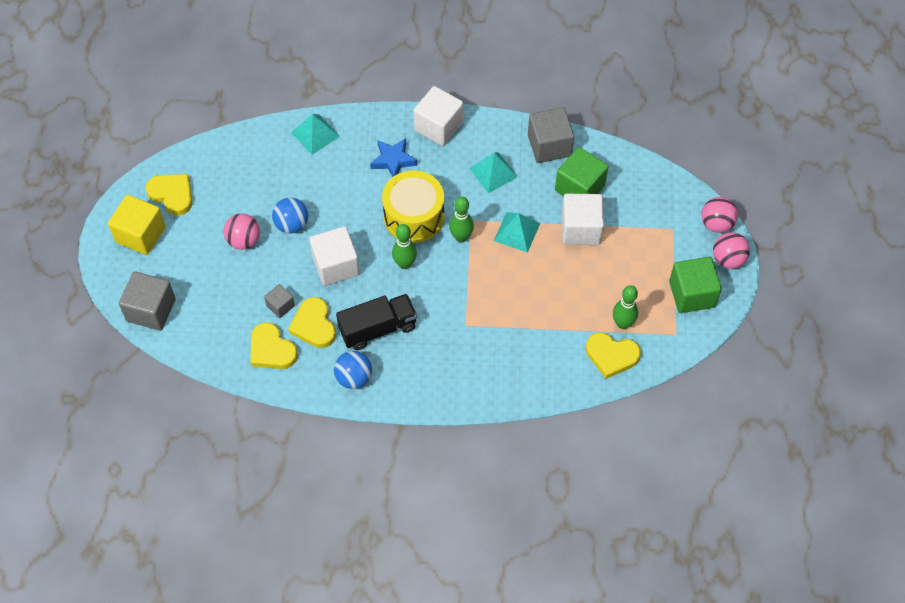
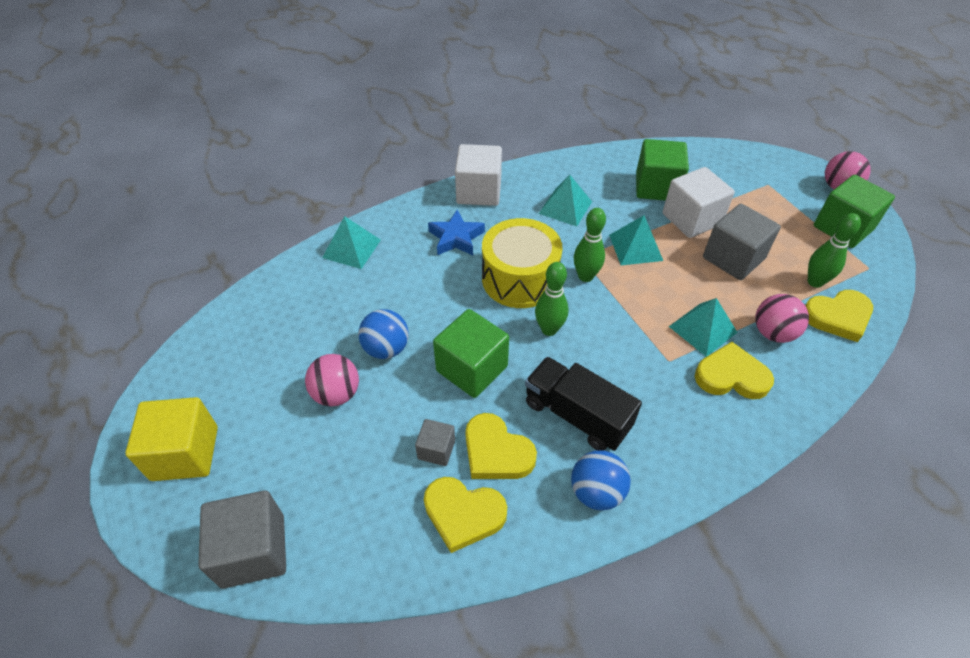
camera: 30 degrees left, 10 degrees down
yellow heart [146,174,192,216] -> yellow heart moved to [695,342,774,399]
white cube [309,226,359,286] -> green cube [433,309,509,398]
black truck [336,294,417,350] -> black truck turned 90 degrees counterclockwise [525,357,642,451]
grey cube [528,107,574,163] -> grey cube moved to [703,204,781,280]
pink ball [702,197,738,233] -> pink ball moved to [755,294,809,343]
none -> turquoise pyramid [669,298,738,357]

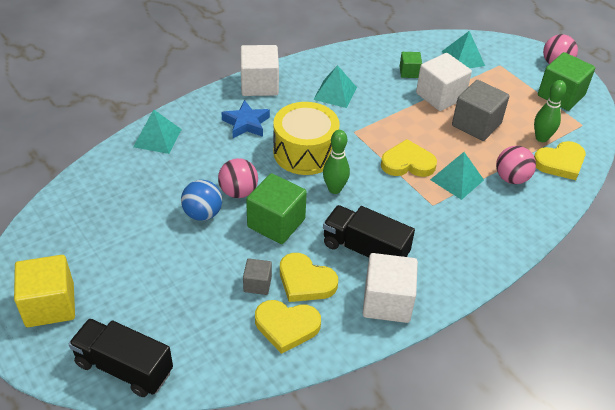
camera: 10 degrees left, 5 degrees down
grey cube [198,490,286,589] -> black truck [69,318,173,397]
pink ball [305,354,359,406] -> pink ball moved to [218,158,258,198]
blue ball [571,450,631,510] -> white cube [363,253,418,323]
green bowling pin [574,208,606,282] -> none
turquoise pyramid [609,215,663,265] -> turquoise pyramid moved to [442,31,485,68]
green cube [636,139,689,201] -> green cube [400,52,422,78], size x0.53
yellow heart [695,342,774,399] -> yellow heart moved to [381,139,437,177]

